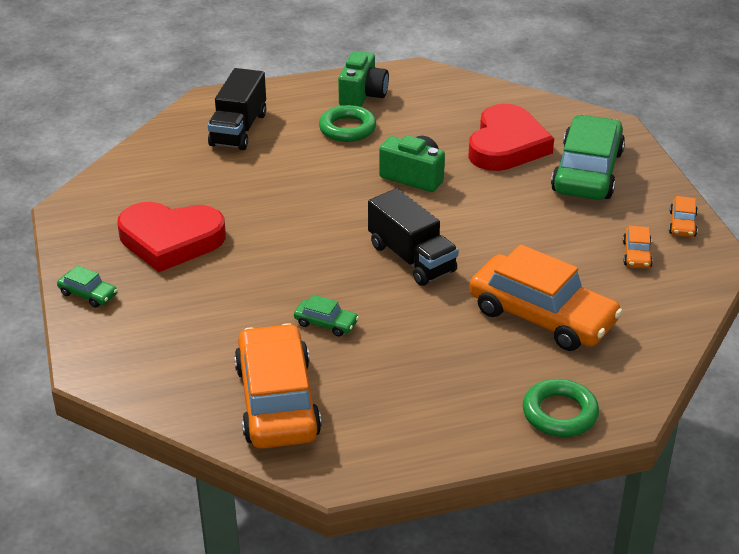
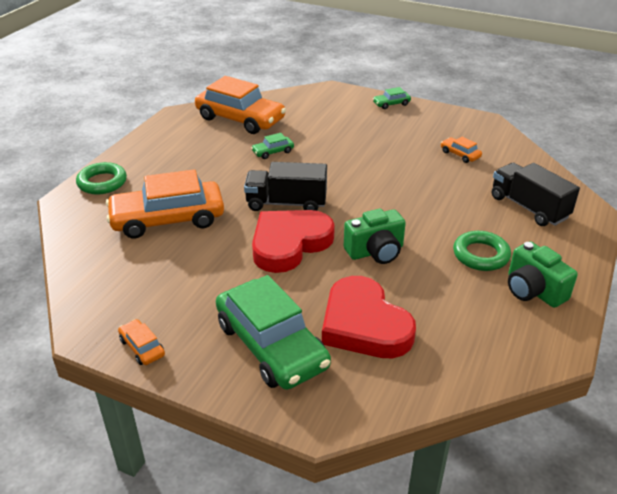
camera: 130 degrees right, 0 degrees up
red heart [117,202,226,272] -> red heart moved to [252,210,335,273]
orange car [623,226,653,268] -> orange car moved to [441,137,482,163]

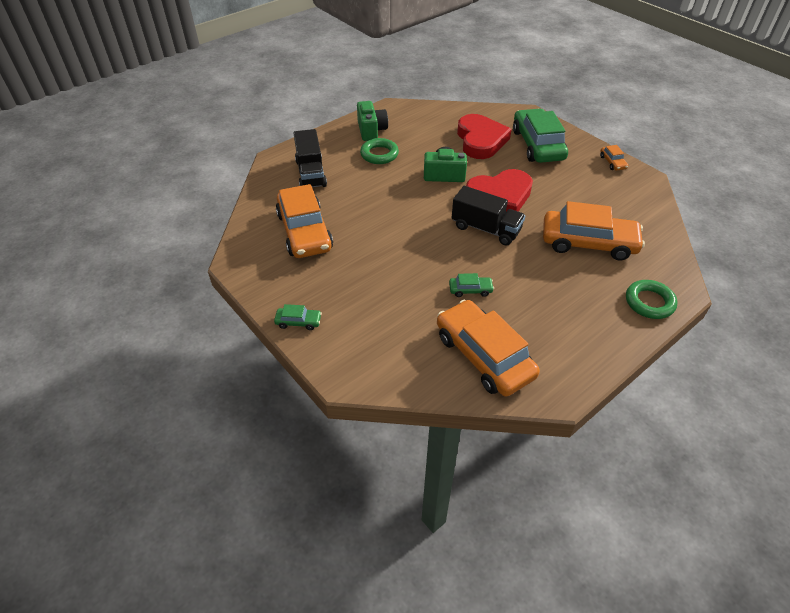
camera: 155 degrees left, 10 degrees up
orange car [441,137,482,163] -> orange car [276,184,333,258], size x2.36

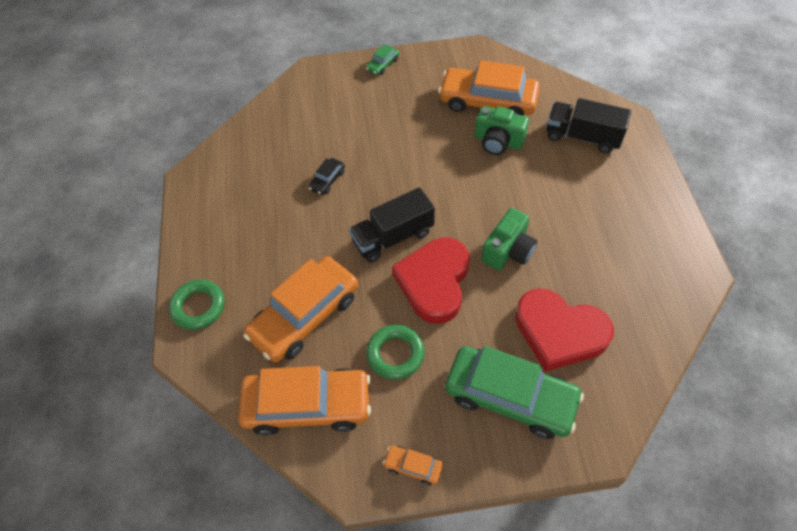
camera: 125 degrees right, 10 degrees up
green camera [357,101,388,141] -> green camera moved to [475,106,529,155]
green ring [360,138,399,164] -> green ring moved to [366,325,425,380]
orange car [437,300,540,397] -> orange car moved to [238,366,371,436]
green car [449,273,494,297] -> black car [308,158,345,195]

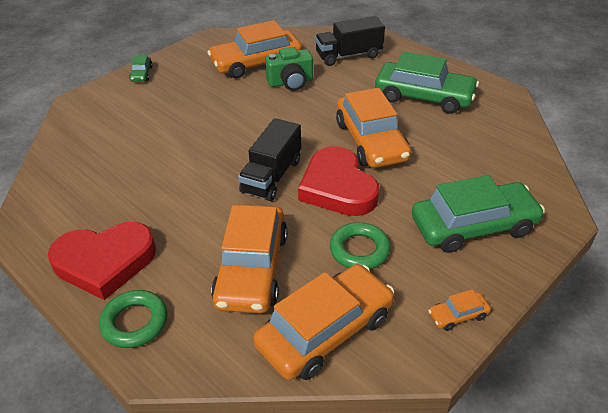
camera: 40 degrees left, 15 degrees down
black car [308,158,345,195] -> none
green camera [481,208,537,270] -> orange car [336,88,411,168]
red heart [515,288,614,372] -> red heart moved to [48,222,156,300]
none -> green car [375,52,479,114]

